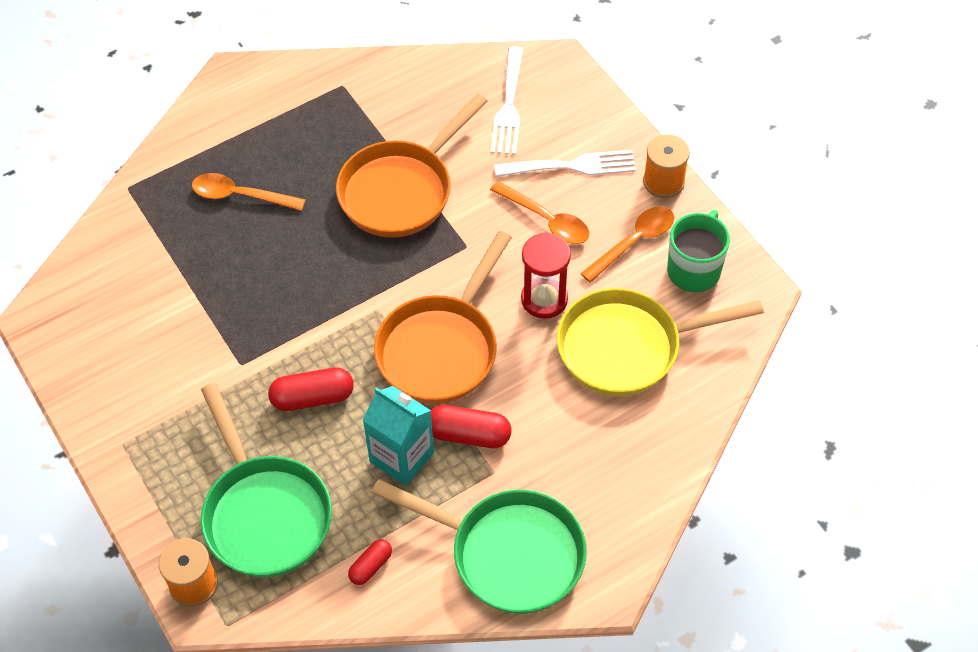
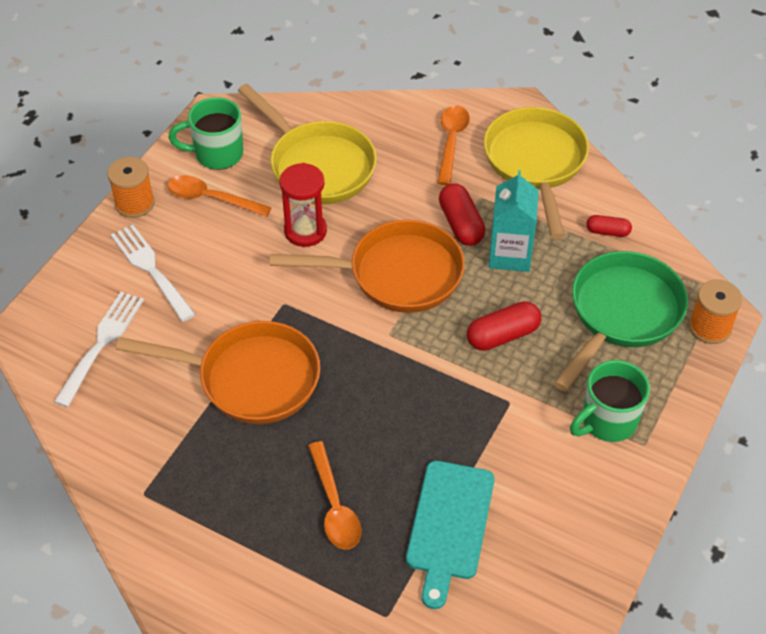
camera: 120 degrees left, 5 degrees down
red capsule [268,367,354,411] -> red capsule turned 75 degrees counterclockwise [467,301,541,351]
green pan [371,479,587,614] -> yellow pan [484,107,589,239]
orange spoon [490,181,589,244] -> orange spoon moved to [437,105,470,185]
white fork [491,47,523,155] -> white fork turned 45 degrees counterclockwise [54,292,144,407]
none -> turquoise cutting board [406,461,494,609]
none -> green mug [570,360,650,442]

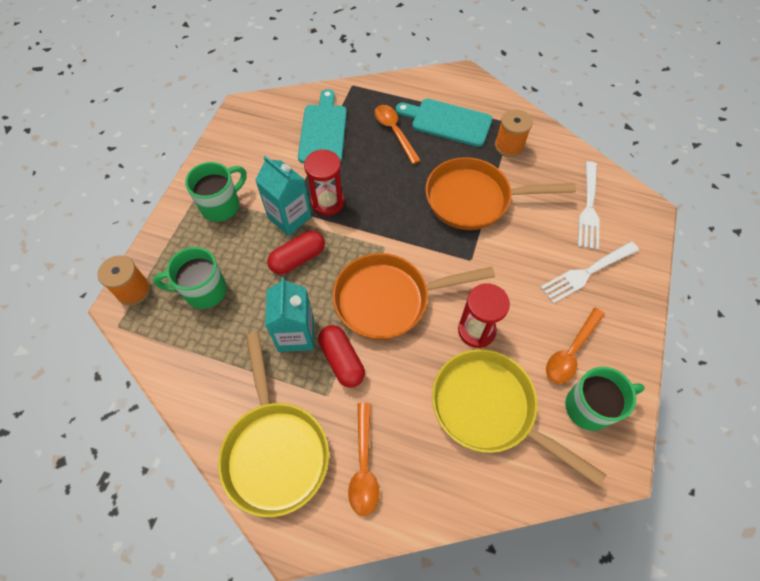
camera: 170 degrees right, 10 degrees up
orange spool [107,157,155,218] -> orange spool moved to [495,109,533,157]
white fork [111,224,196,322] -> white fork turned 105 degrees clockwise [540,241,639,304]
orange spoon [167,175,272,217] -> orange spoon turned 120 degrees clockwise [546,308,605,384]
green pan [554,251,688,391] -> green mug [153,247,227,309]
red capsule [586,215,632,237] -> none
none -> turquoise carton [255,156,312,236]
none -> red hourglass [304,149,344,216]
none -> turquoise cutting board [396,99,492,147]

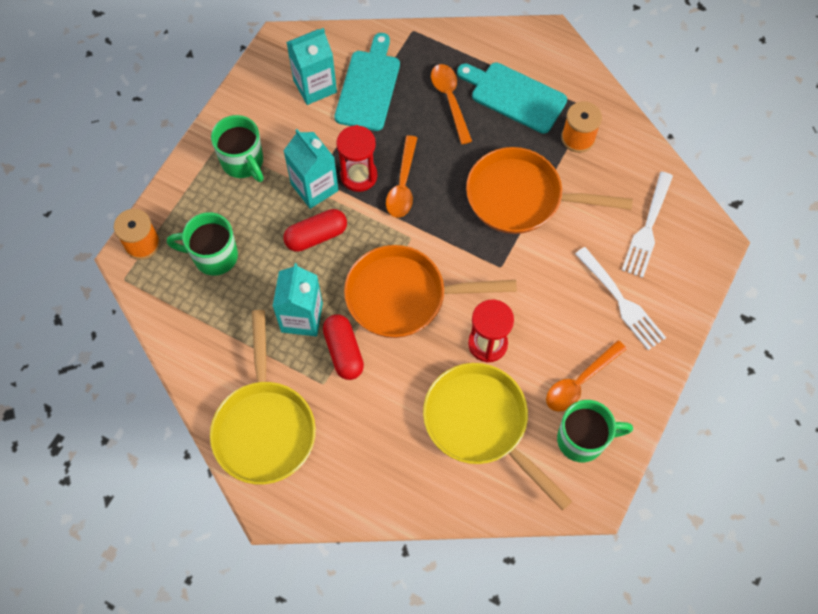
camera: 10 degrees right, 5 degrees up
green mug [185,162,247,222] -> green mug turned 90 degrees clockwise [211,115,263,182]
orange spoon [348,403,380,516] -> orange spoon moved to [386,135,417,218]
white fork [540,241,639,304] -> white fork turned 105 degrees counterclockwise [575,247,666,350]
none -> turquoise carton [286,28,337,105]

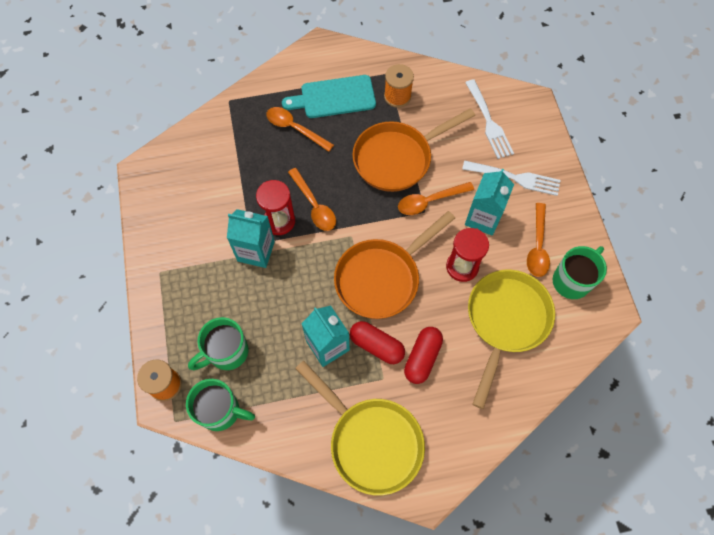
camera: 40 degrees left, 0 degrees up
green mug [211,115,263,182] -> green mug moved to [186,379,255,431]
red capsule [283,209,347,252] -> red capsule moved to [404,327,443,384]
turquoise carton [286,28,337,105] -> turquoise carton moved to [465,169,514,236]
turquoise cutting board [335,33,400,131] -> none
yellow pan [423,363,572,511] -> yellow pan turned 105 degrees clockwise [468,269,555,409]
none -> orange spoon [398,182,474,215]

